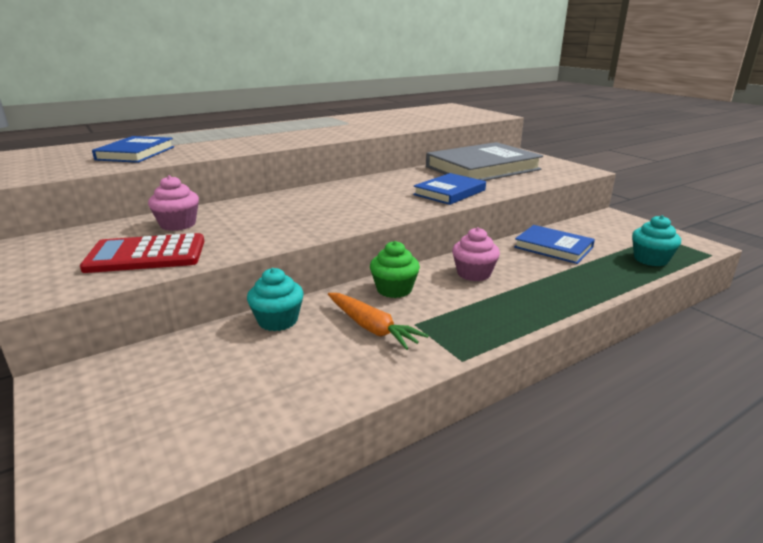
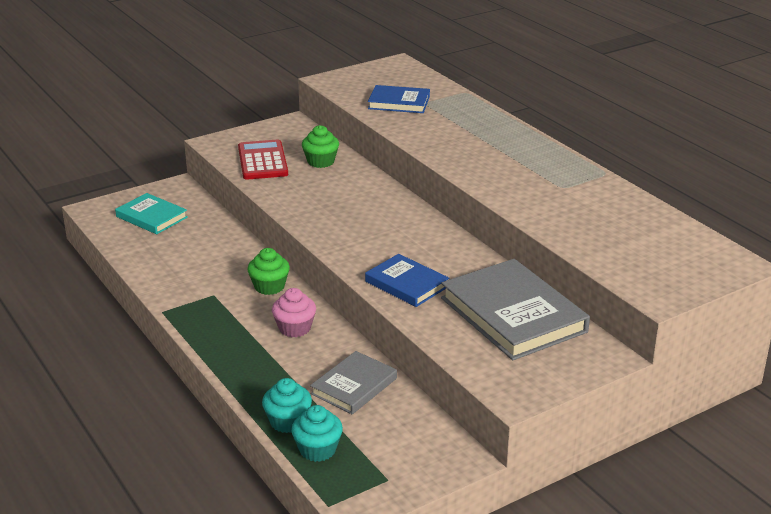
camera: 90 degrees right, 5 degrees up
pink cupcake [148,175,199,231] -> green cupcake [302,125,339,168]
turquoise cupcake [247,268,304,331] -> turquoise cupcake moved to [262,378,312,433]
orange carrot [328,293,429,350] -> none
blue book [514,225,595,264] -> grey book [310,351,397,414]
none -> turquoise book [115,193,188,234]

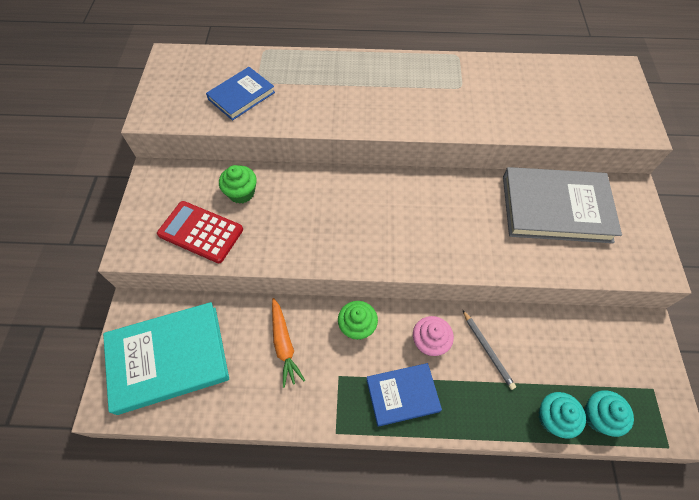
camera: 55 degrees left, 30 degrees up
turquoise book [115,193,188,234] -> turquoise book [103,302,229,415], size x1.75
grey book [310,351,397,414] -> none
blue book [365,254,449,307] -> blue book moved to [366,363,442,427]
none -> orange carrot [272,298,305,388]
none -> grey pencil [463,310,516,390]

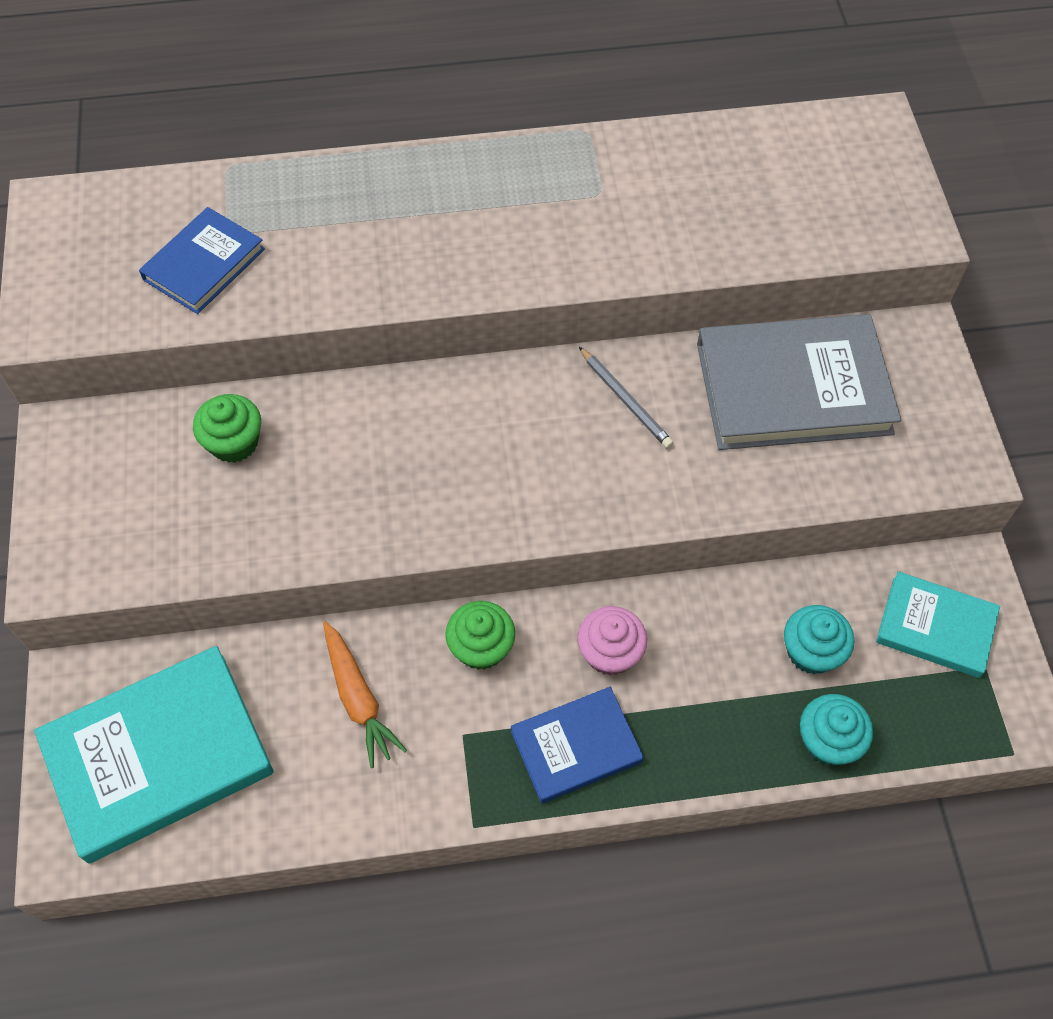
camera: 10 degrees left, 0 degrees up
red calculator [157,201,243,263] -> none
grey pencil [463,310,516,390] -> grey pencil moved to [579,347,674,448]
turquoise cupcake [584,390,634,437] -> turquoise cupcake moved to [784,605,854,674]
none -> turquoise book [876,572,1000,678]

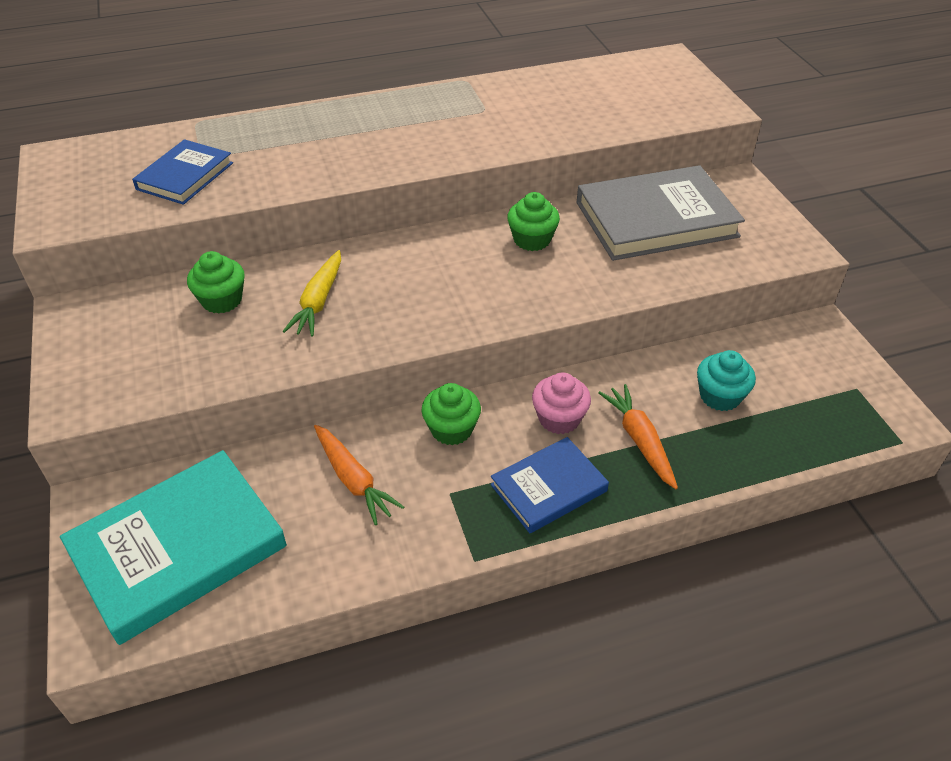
camera: 10 degrees left, 15 degrees down
grey pencil [579,347,674,448] -> green cupcake [507,192,560,251]
turquoise cupcake [800,694,873,765] -> none
turquoise book [876,572,1000,678] -> none
none -> yellow carrot [283,250,341,337]
none -> orange carrot [598,384,678,489]

